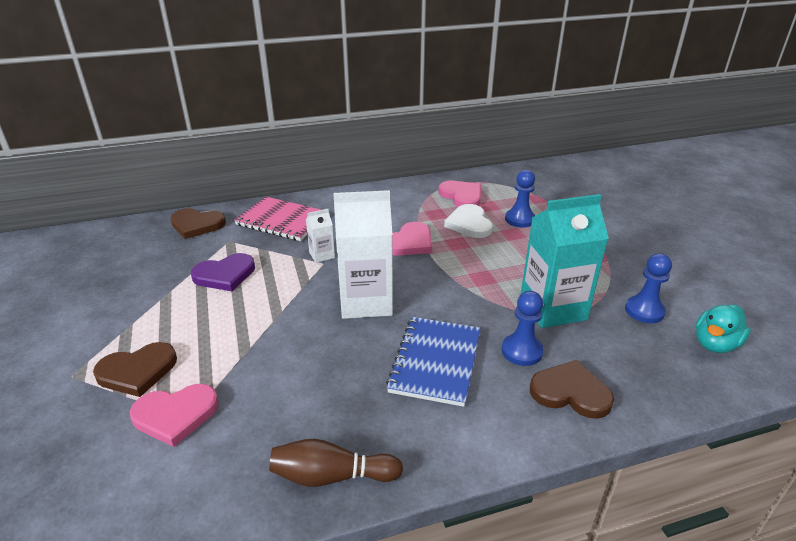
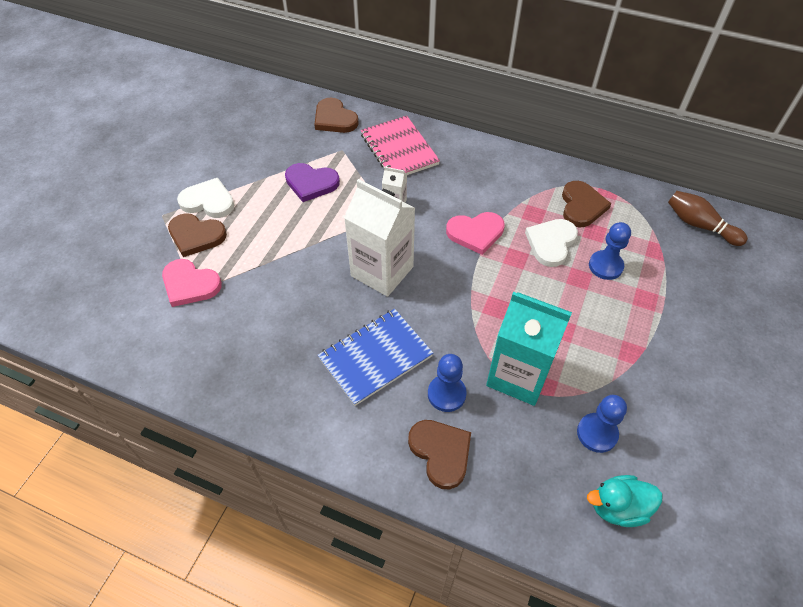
camera: 40 degrees right, 20 degrees up
brown bowling pin [269,439,403,487] -> brown bowling pin moved to [668,191,748,246]
pink heart [439,181,481,207] -> brown heart [562,181,611,227]
none -> white heart [177,178,234,218]

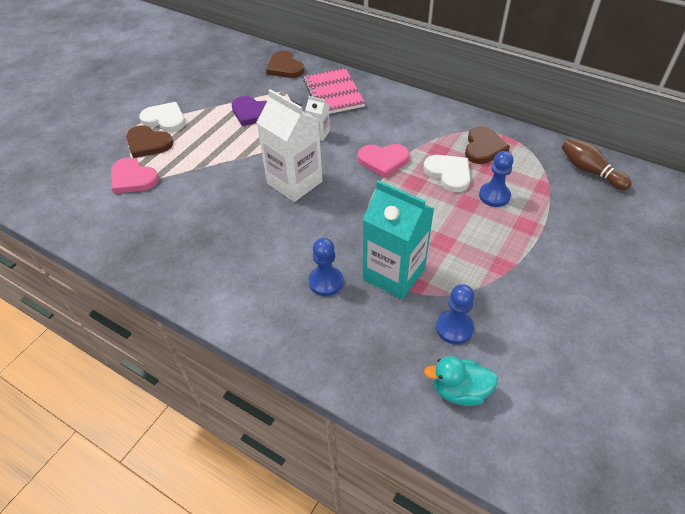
camera: 10 degrees right, 5 degrees down
blue notebook [318,309,434,406] -> none
brown heart [408,420,471,489] -> none
white heart [525,219,578,267] -> white heart turned 105 degrees clockwise [423,155,471,192]

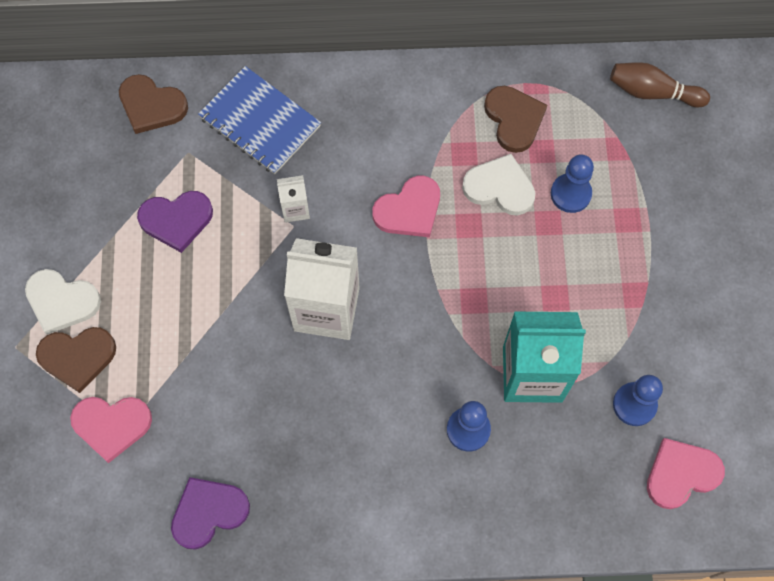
camera: 35 degrees left, 20 degrees up
white heart [139,102,185,132] -> white heart turned 150 degrees counterclockwise [25,269,101,335]
pink notebook [303,68,365,114] -> blue notebook [198,66,321,174]
turquoise duck [424,356,498,406] -> pink heart [647,438,725,509]
none -> purple heart [171,477,250,550]

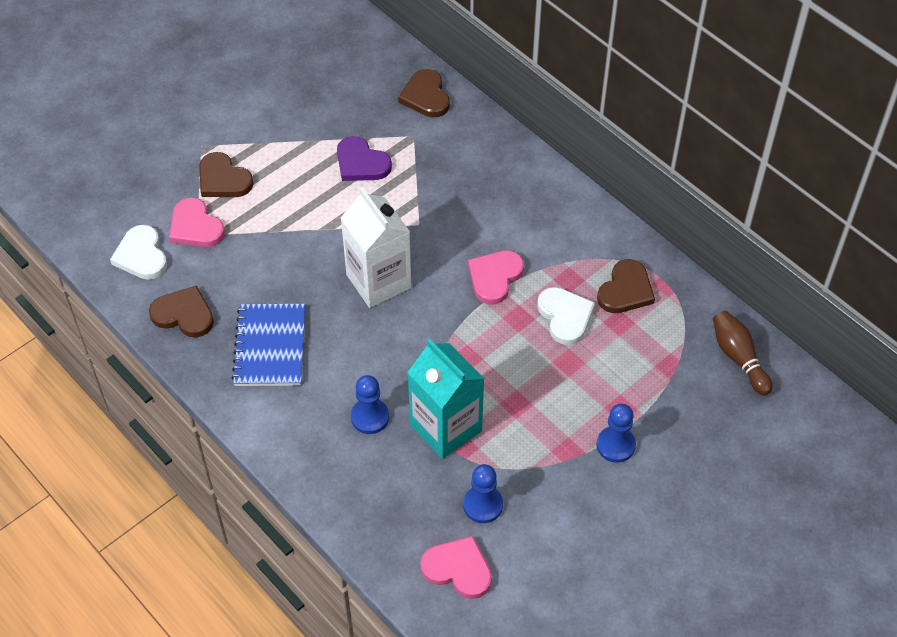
camera: 50 degrees right, 15 degrees down
white heart [25,269,101,335] -> white heart moved to [110,225,167,280]
purple heart [171,477,250,550] -> brown heart [149,286,214,337]
blue notebook [198,66,321,174] -> blue notebook moved to [232,304,305,386]
white carton [277,175,310,223] -> none
pink heart [372,176,440,237] -> pink heart turned 105 degrees clockwise [468,250,524,304]
blue pawn [551,154,594,213] -> blue pawn moved to [597,404,636,463]

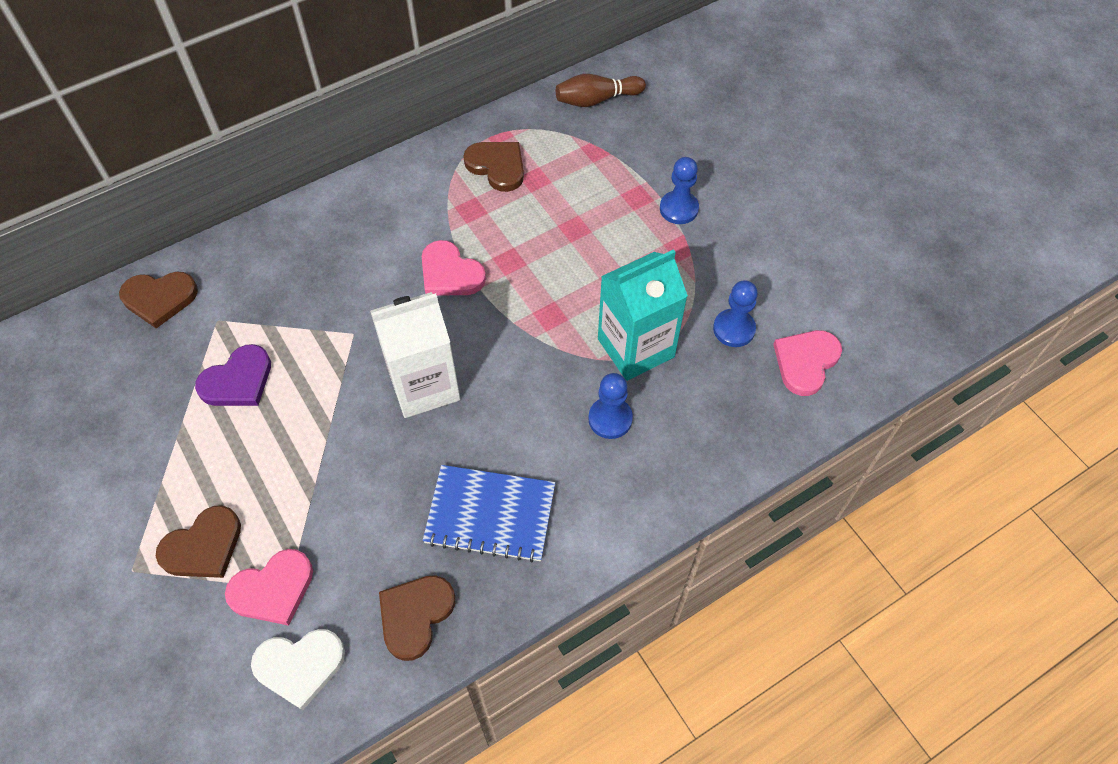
camera: 80 degrees left, 5 degrees up
white heart [537,287,595,345] -> none

